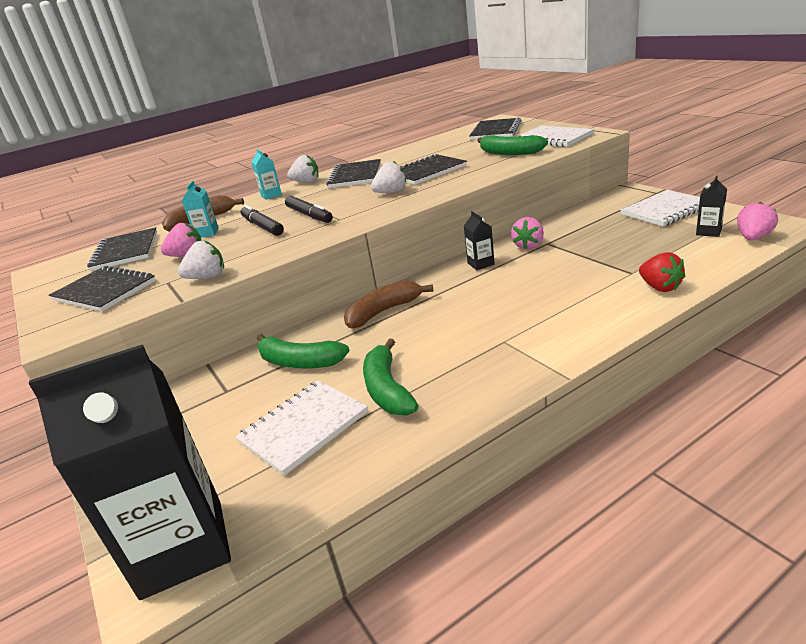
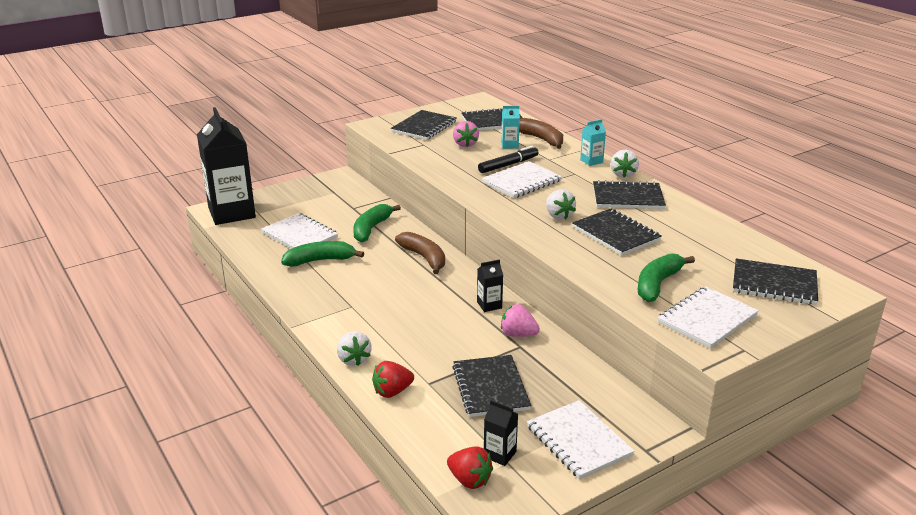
camera: 85 degrees right, 0 degrees up
white strawberry [178,241,224,279] -> white strawberry moved to [337,331,372,366]
black marker [285,196,333,223] -> white notebook [482,161,562,198]
pink strawberry [737,202,778,240] -> red strawberry [447,446,493,489]
none -> black notebook [453,355,532,417]

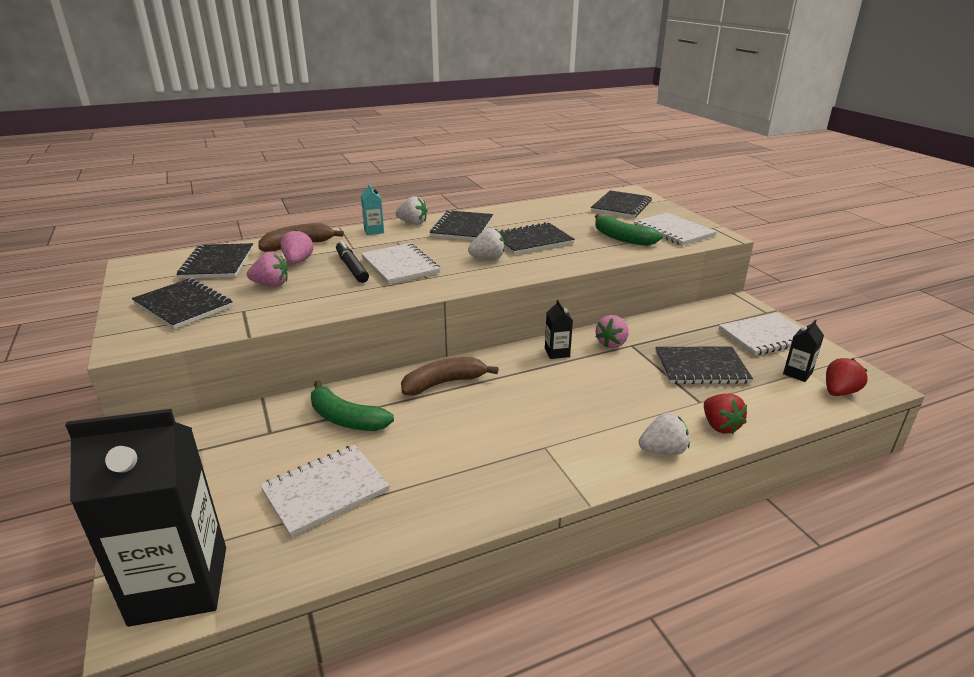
camera: 80 degrees left, 0 degrees up
green banana [281,241,364,267] -> none
turquoise carton [501,106,520,149] -> pink strawberry [281,229,314,264]

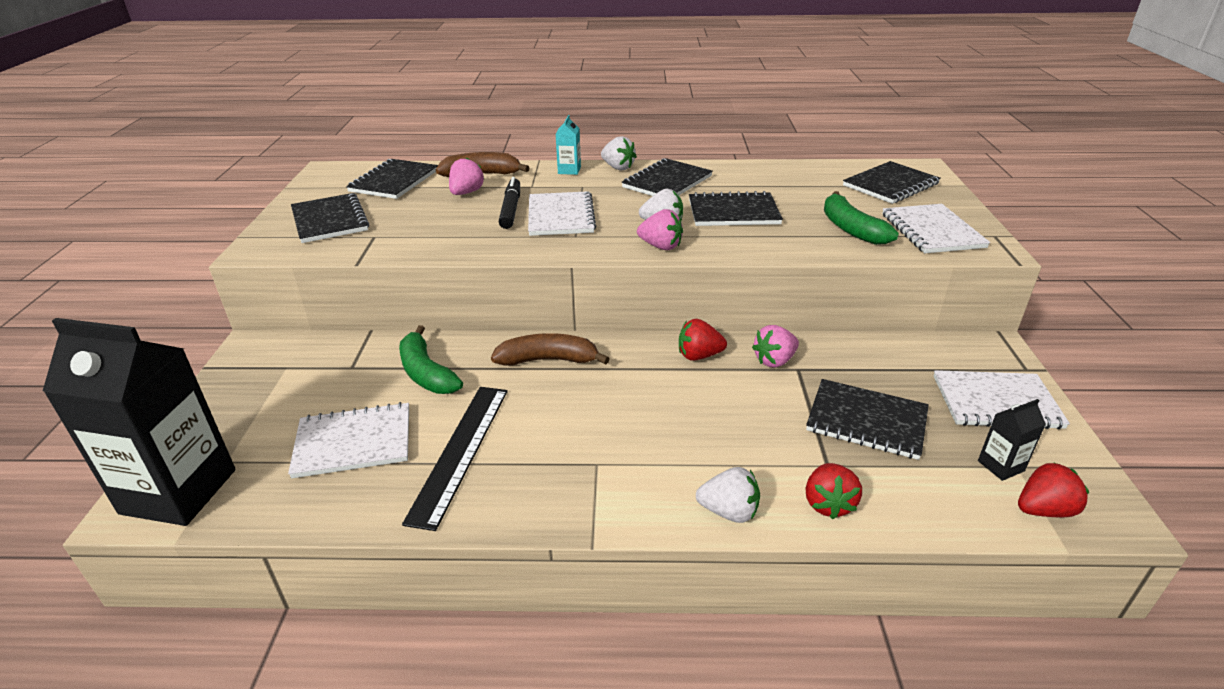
camera: 25 degrees right, 5 degrees up
pink strawberry [247,252,288,287] -> pink strawberry moved to [637,209,683,250]
black carton [545,300,573,359] -> red strawberry [679,319,727,361]
none -> black ruler [402,387,508,531]

